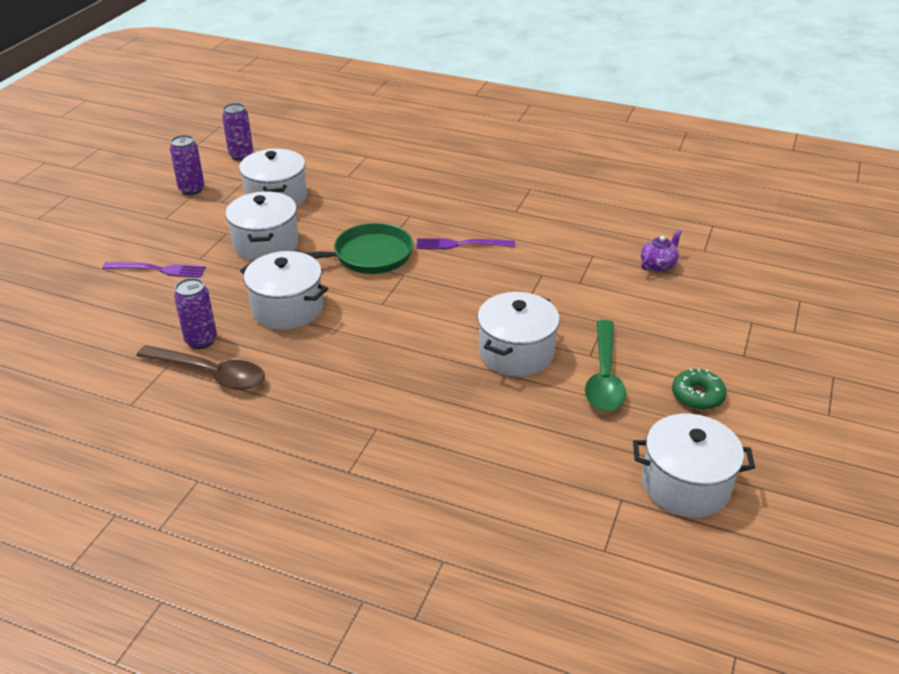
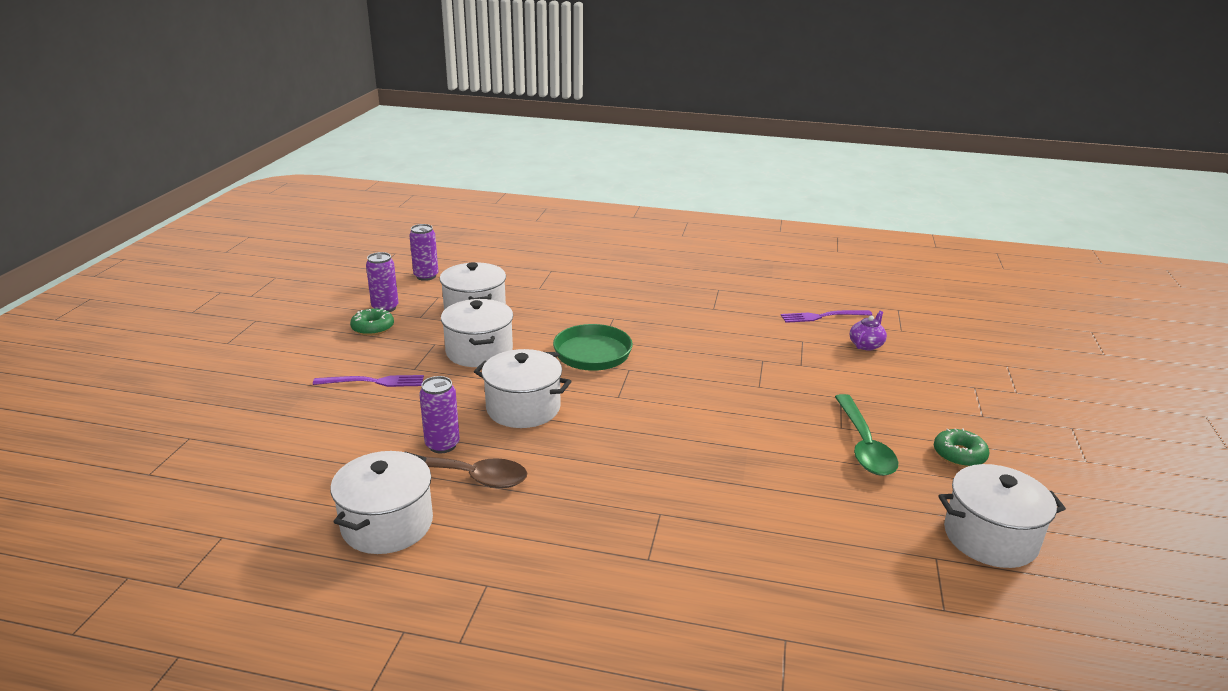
camera: 10 degrees left, 10 degrees down
purple fork [417,238,515,249] -> purple fork moved to [781,310,872,323]
white pot [477,292,560,377] -> white pot moved to [330,451,433,554]
none -> green donut [350,308,394,336]

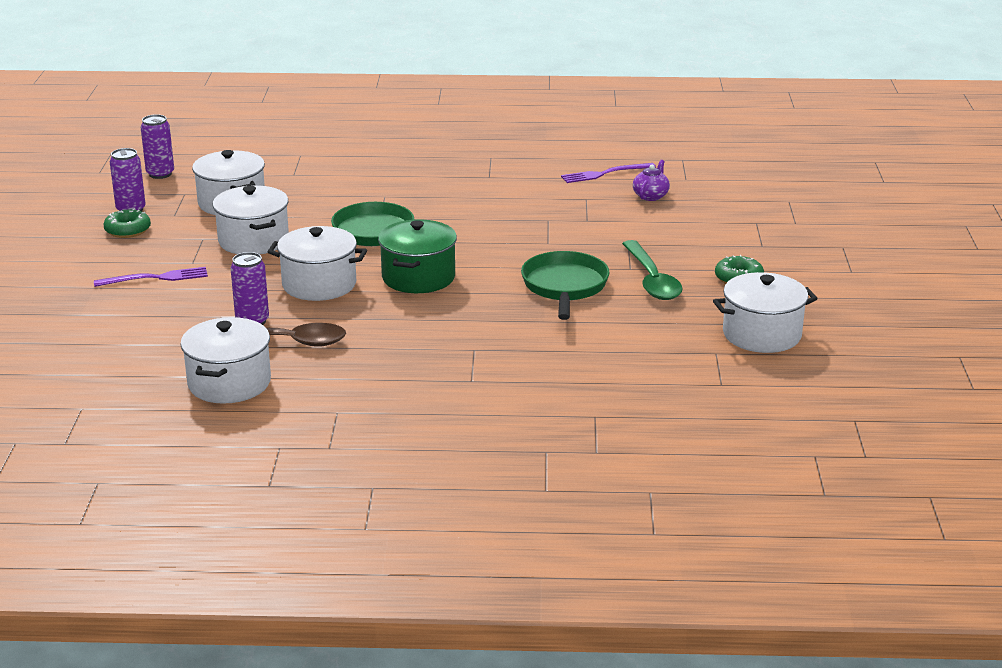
camera: 10 degrees left, 0 degrees up
none -> green pot [378,219,457,293]
none -> green pan [521,251,609,320]

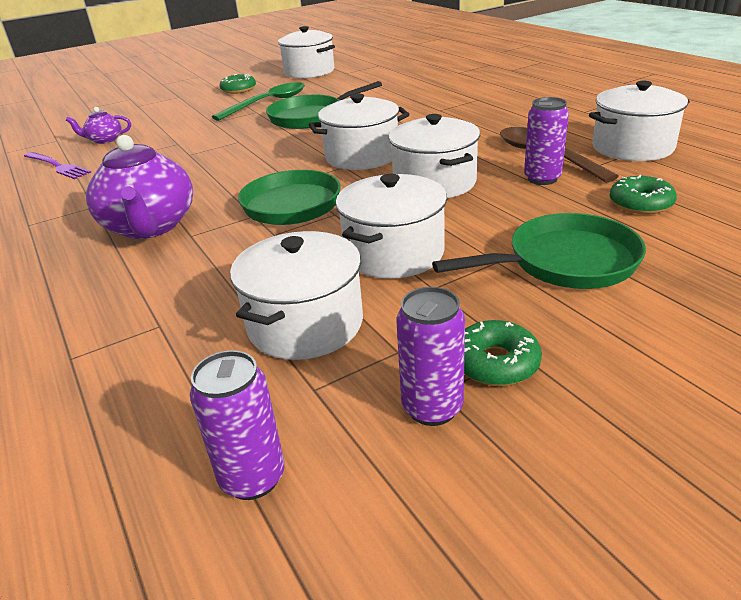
camera: 120 degrees left, 5 degrees up
purple fork [94,267,208,287] -> green pan [432,213,646,289]
green pot [378,219,457,293] -> white pot [308,93,409,170]
none -> purple teapot [86,135,193,239]
none -> green donut [610,175,677,214]

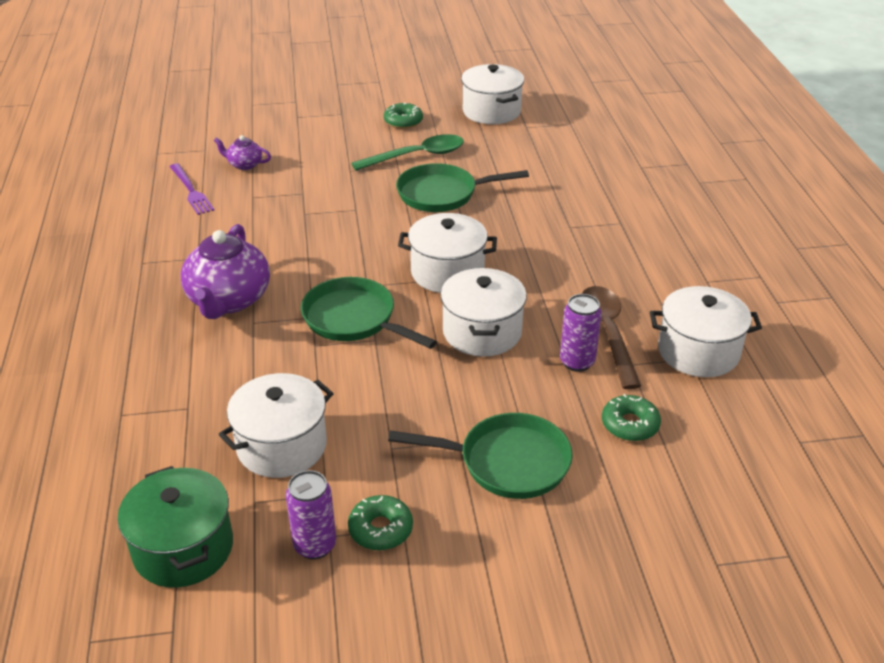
camera: 20 degrees right, 5 degrees up
purple can [190,350,285,500] -> green pot [117,466,233,588]
white pot [336,174,447,279] -> none

